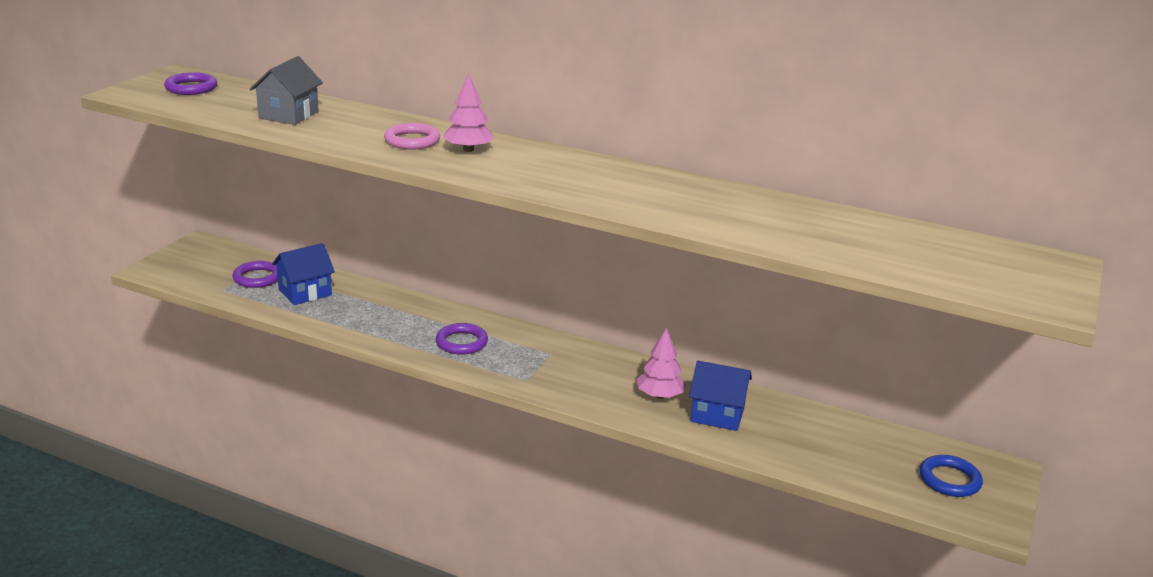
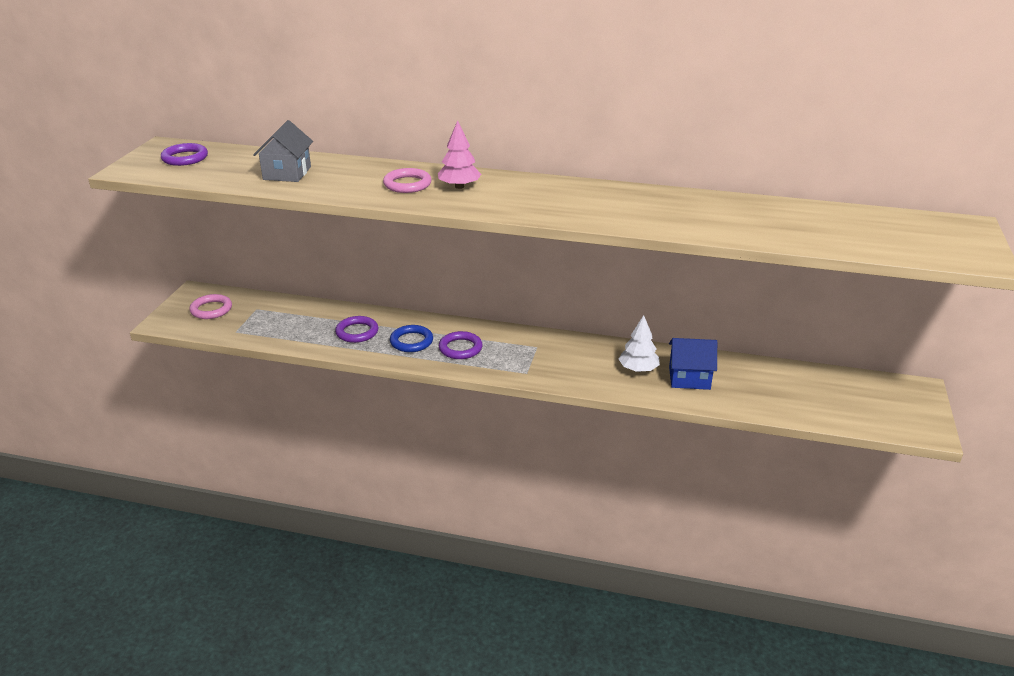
camera: 10 degrees left, 5 degrees up
purple ring [232,261,278,288] -> purple ring moved to [335,316,378,343]
blue house [272,243,335,305] -> none
pink tree [636,328,686,399] -> white tree [619,315,660,372]
blue ring [920,455,983,497] -> blue ring moved to [390,325,433,352]
none -> pink ring [189,294,232,319]

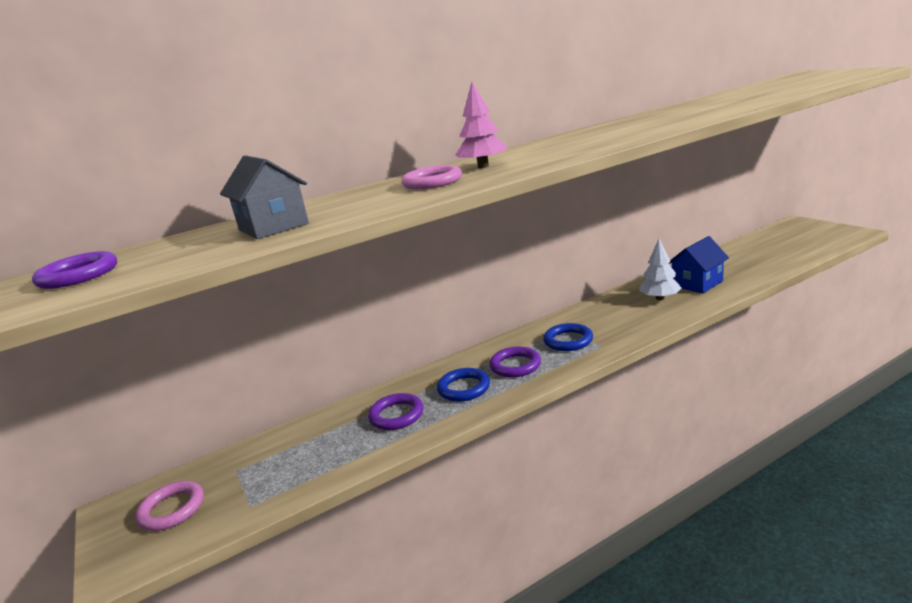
camera: 40 degrees left, 10 degrees down
none -> blue ring [543,323,593,351]

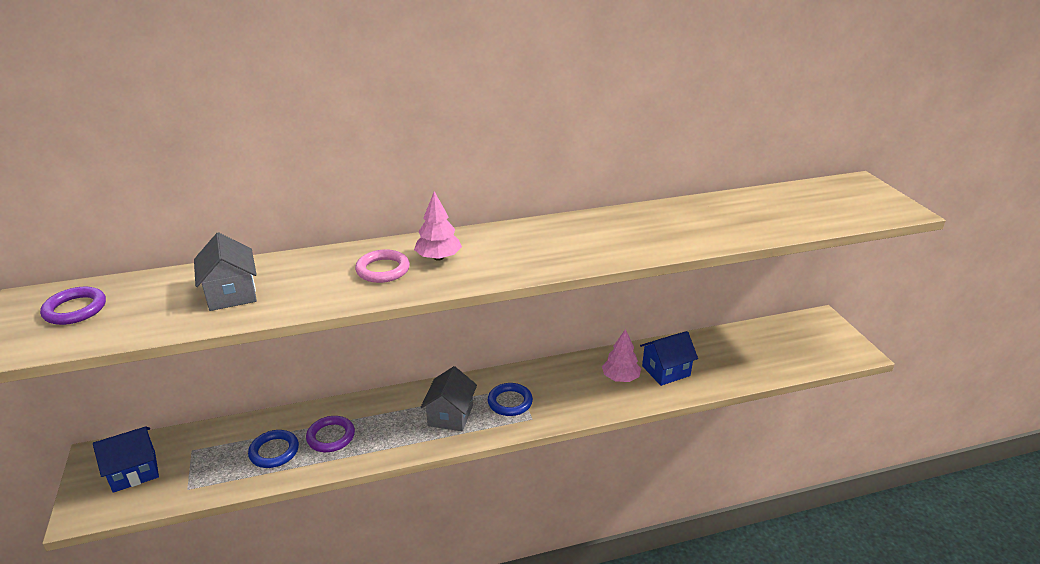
camera: 10 degrees right, 10 degrees up
pink ring [135,481,204,531] -> blue house [93,426,159,493]
blue ring [437,368,490,402] -> blue ring moved to [248,430,299,468]
purple ring [489,347,541,378] -> grey house [421,366,477,431]
white tree [639,239,682,300] -> pink tree [602,329,641,382]

